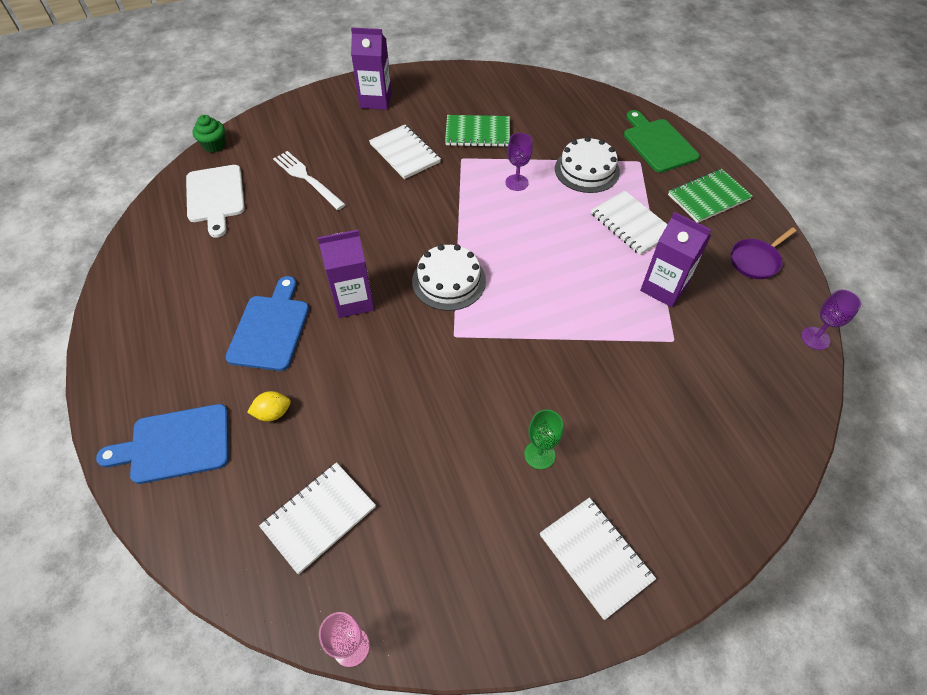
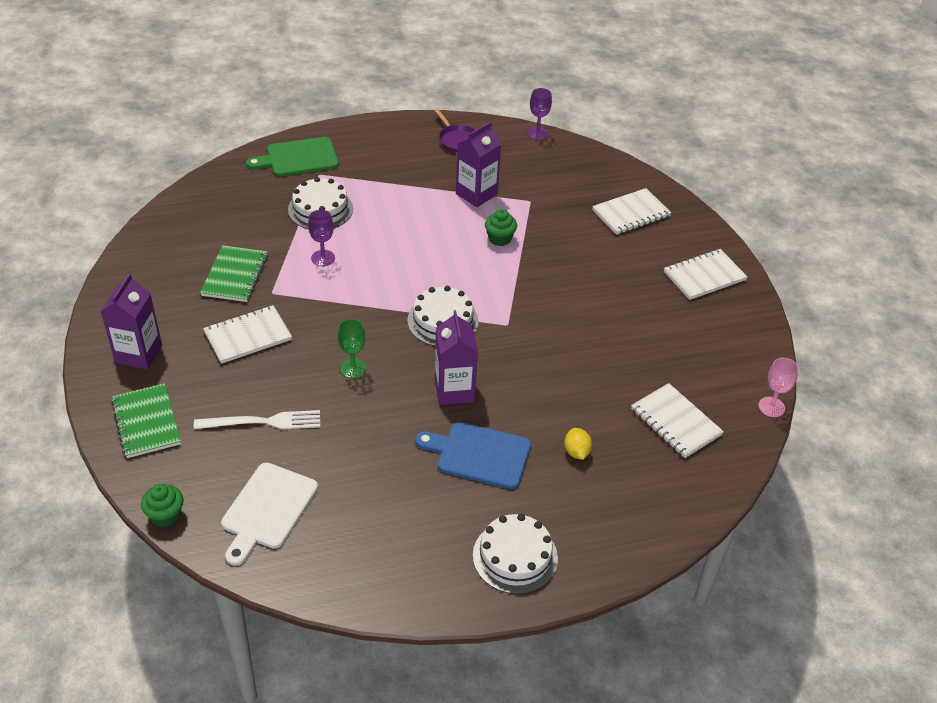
camera: 85 degrees left, 10 degrees down
blue cutting board [96,404,229,484] -> none
white cutting board [186,165,245,238] -> white cutting board turned 120 degrees clockwise [221,463,318,566]
white fork [273,151,346,210] -> white fork turned 150 degrees counterclockwise [194,410,320,429]
green goblet [524,409,563,469] -> green goblet moved to [338,319,366,378]
white notebook [591,190,668,255] -> white notebook moved to [592,188,671,235]
green notebook [668,169,753,223] -> green notebook moved to [111,383,181,458]
none -> white cake [473,514,558,594]
none -> green cupcake [485,209,517,246]

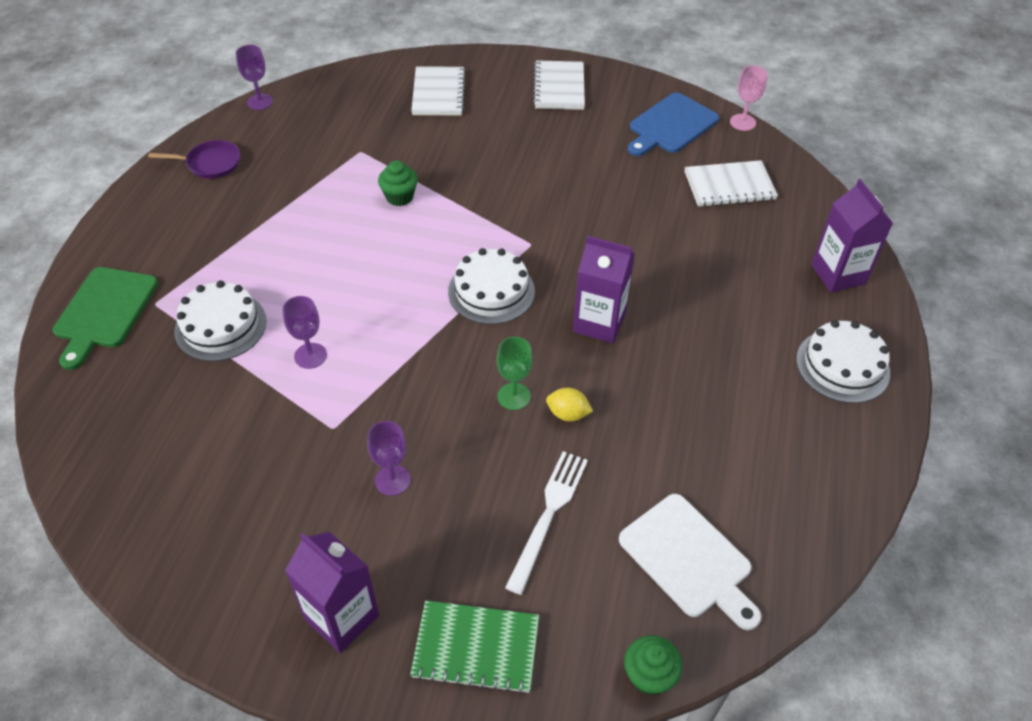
camera: 60 degrees left, 5 degrees up
green notebook [200,245,268,302] -> none
white notebook [203,305,292,364] -> purple goblet [367,421,411,496]
blue cutting board [415,422,531,489] -> blue cutting board moved to [628,92,719,156]
purple carton [456,121,501,207] -> purple carton moved to [811,179,893,292]
yellow lemon [564,428,592,460] -> yellow lemon moved to [546,388,593,422]

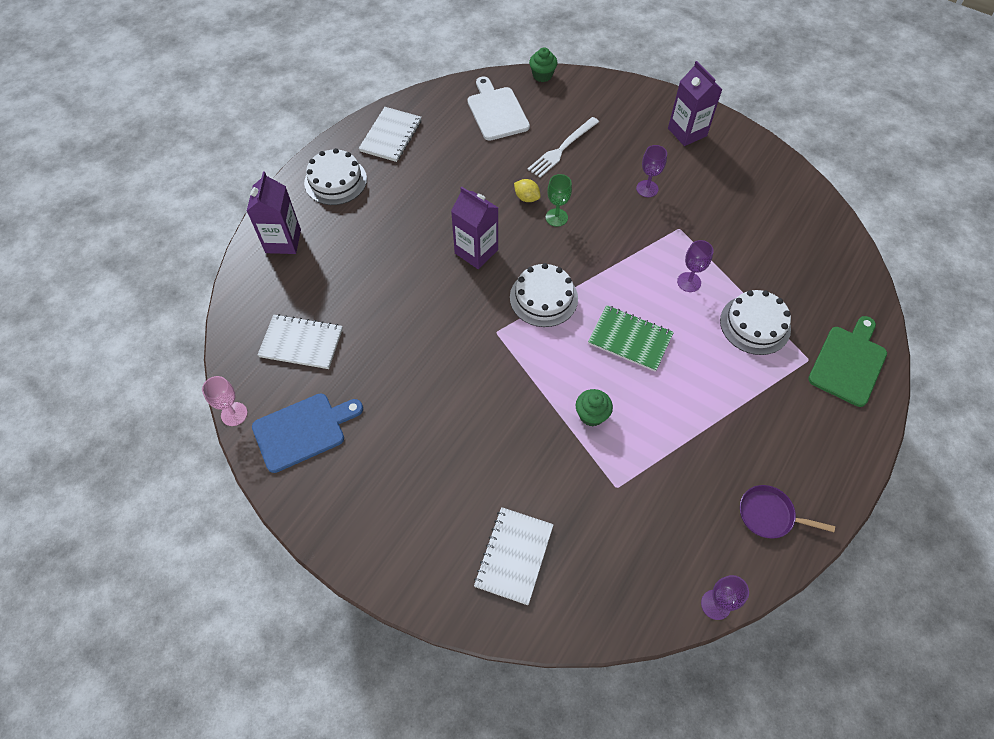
camera: 160 degrees left, 10 degrees up
green notebook [410,600,539,694] -> green notebook moved to [588,305,674,372]
white notebook [533,60,585,110] -> white notebook moved to [358,107,422,162]

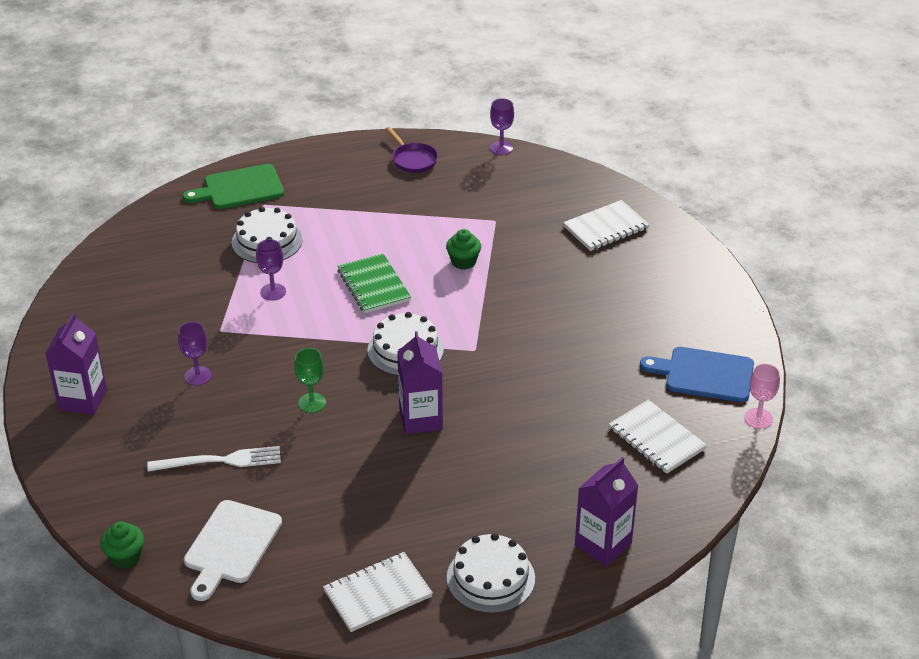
camera: 140 degrees left, 20 degrees down
yellow lemon [514,179,541,202] -> none

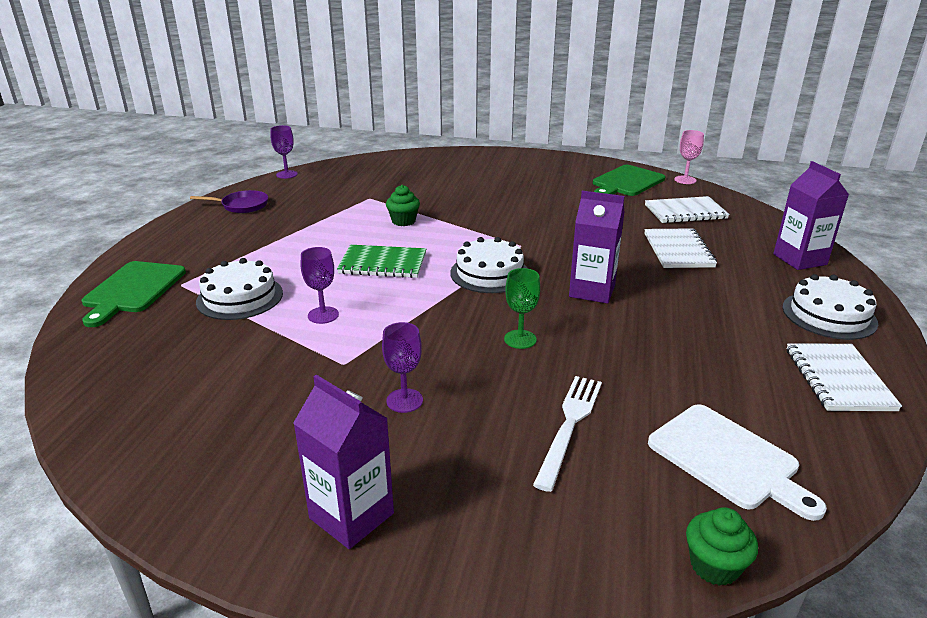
camera: 60 degrees left, 10 degrees down
white notebook [563,200,650,251] -> white notebook moved to [645,228,717,268]
blue cutting board [640,347,754,402] -> green cutting board [593,165,665,196]

